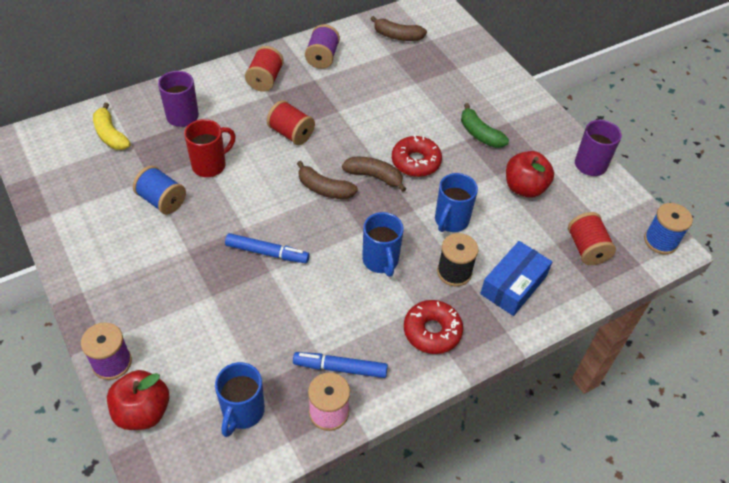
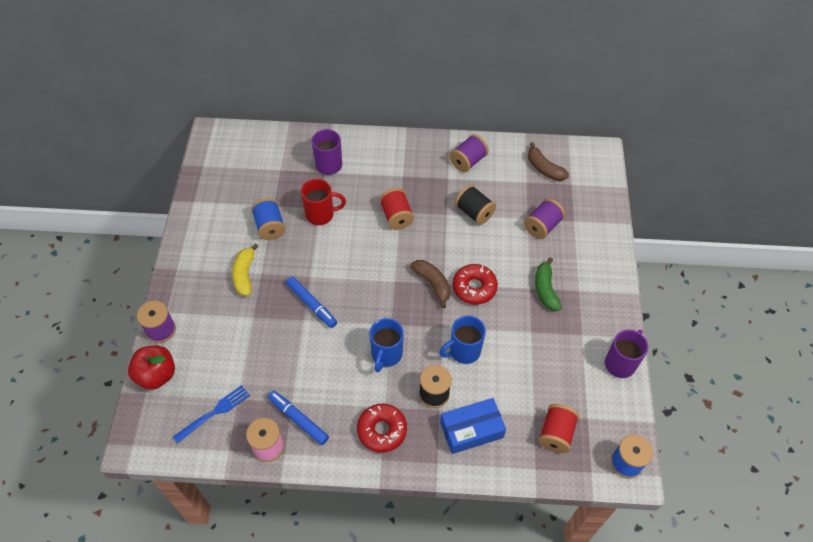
camera: 35 degrees right, 5 degrees up
yellow banana [93,103,131,150] -> yellow banana moved to [232,243,259,296]
blue mug [215,362,265,437] -> blue fork [173,385,250,443]
red spool [245,46,284,92] -> none
brown banana [297,161,358,199] -> none
red apple [506,151,554,198] -> none
none -> black spool [455,185,496,225]
none -> purple spool [524,199,565,239]

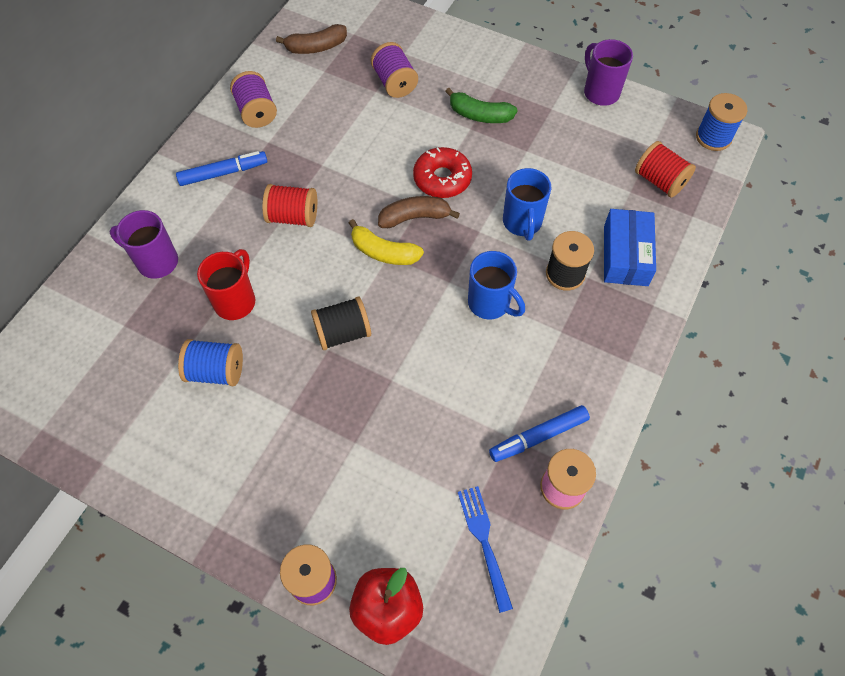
camera: 65 degrees left, 5 degrees up
yellow banana [232,243,259,296] -> yellow banana moved to [349,219,424,265]
blue marker [286,276,337,328] -> blue marker moved to [176,151,267,186]
red donut [357,404,407,453] -> none
black spool [455,185,496,225] -> black spool moved to [311,297,371,350]

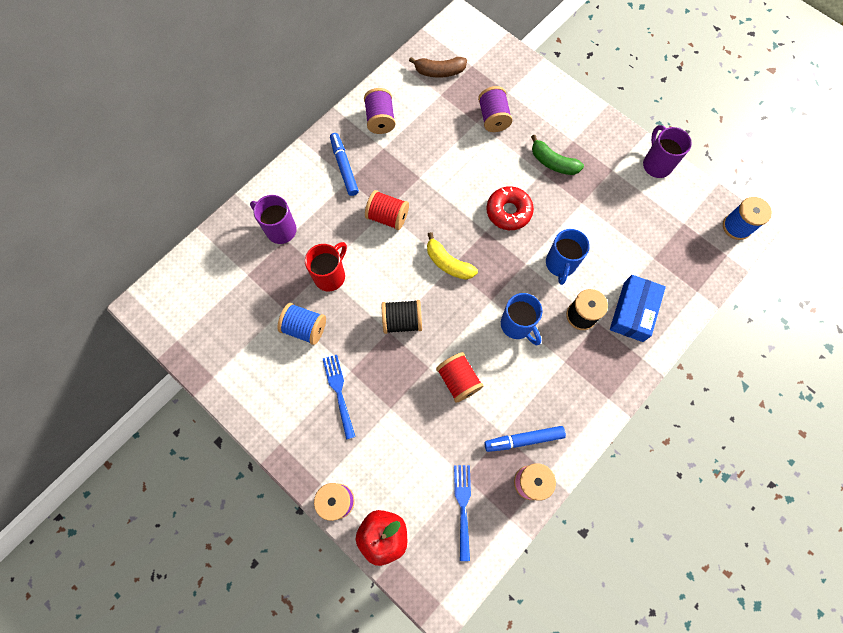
camera: 15 degrees right, 10 degrees up
blue marker [176,151,267,186] -> blue marker turned 105 degrees counterclockwise [330,133,359,196]
brown banana [378,196,460,228] -> none
red spool [635,141,696,198] -> red spool moved to [436,352,484,403]
none -> blue fork [323,355,356,440]

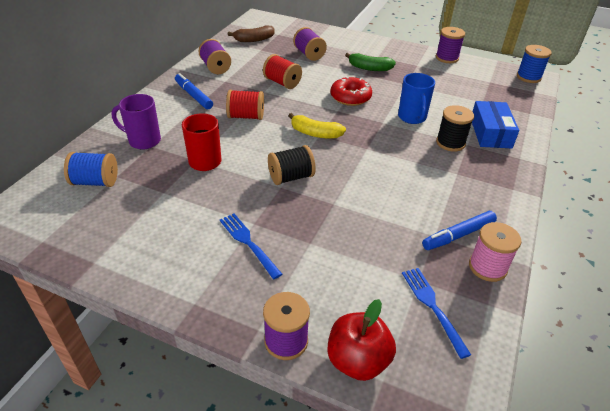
camera: 20 degrees left, 30 degrees down
blue spool [277,303,326,345] -> blue spool moved to [64,152,118,187]
red spool [436,352,484,403] -> red spool moved to [263,54,302,89]
blue mug [501,293,542,345] -> none
purple mug [643,125,691,178] -> purple spool [436,27,465,63]

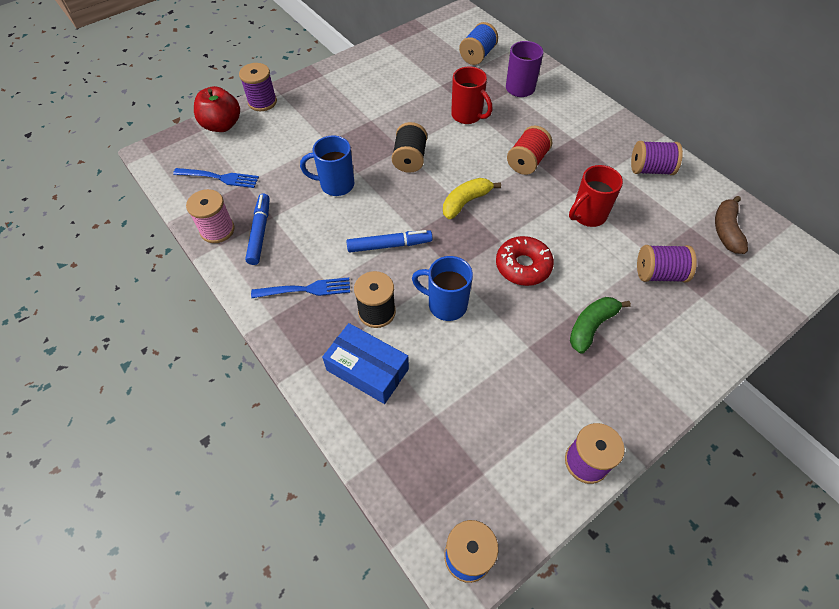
camera: 120 degrees right, 15 degrees up
blue marker [175,73,213,109] -> blue marker moved to [346,230,433,253]
blue fork [220,214,282,279] -> blue fork moved to [251,277,350,298]
red spool [263,54,302,89] -> red mug [569,165,623,227]
none -> blue mug [300,135,355,196]

